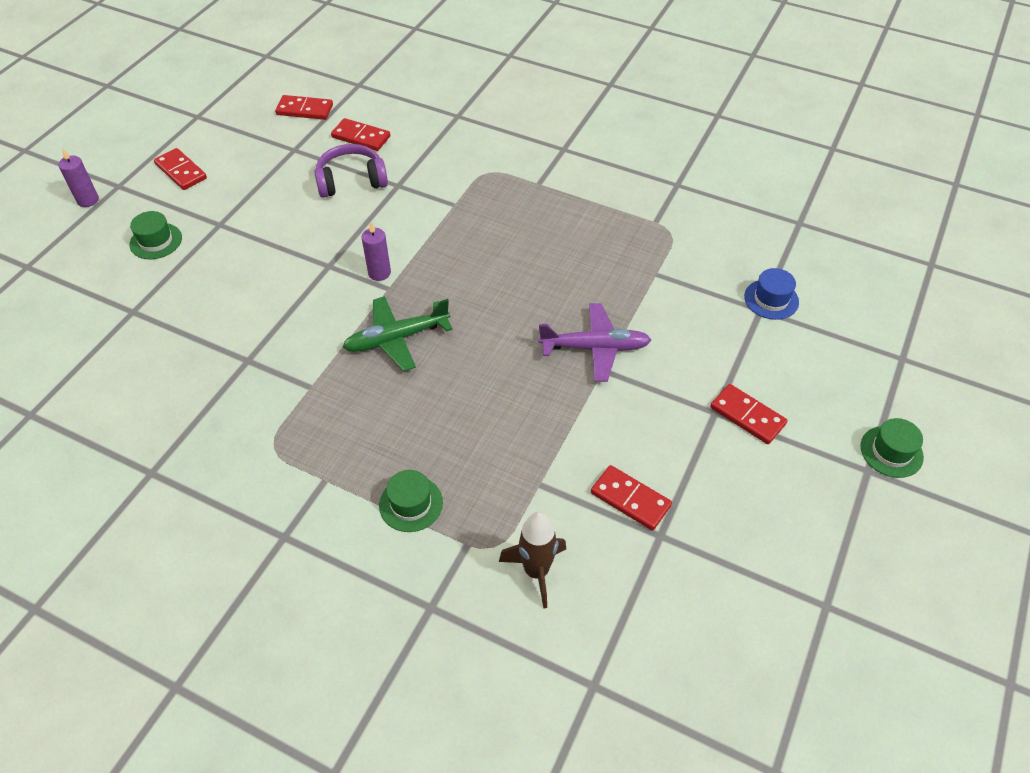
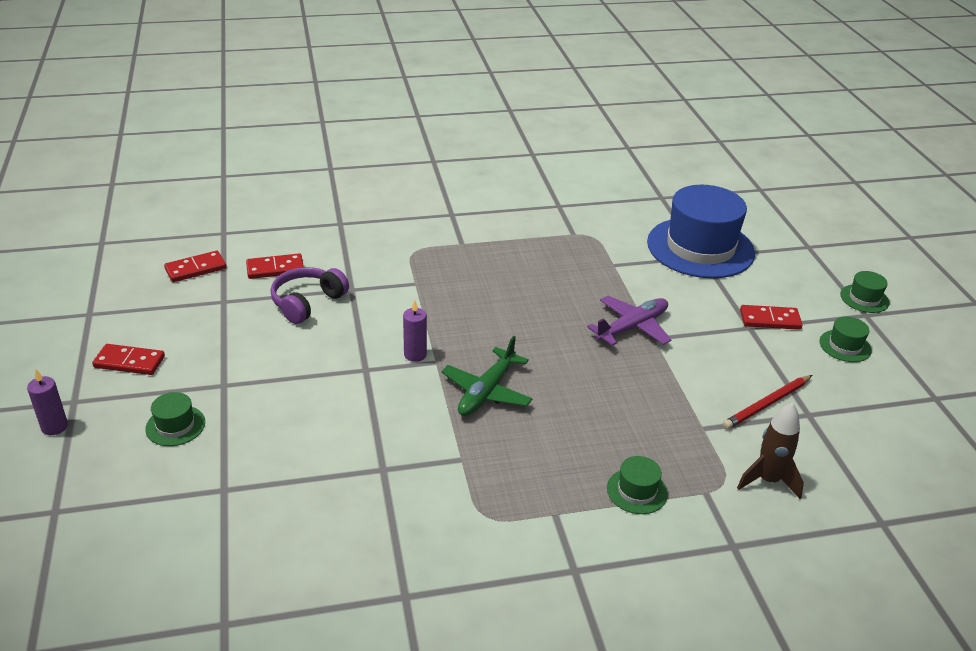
camera: 40 degrees left, 15 degrees down
red domino [591,465,672,531] -> red pencil [722,375,812,430]
blue hat [744,268,799,320] -> blue hat [647,185,755,278], size x2.40
none -> green hat [819,317,872,362]

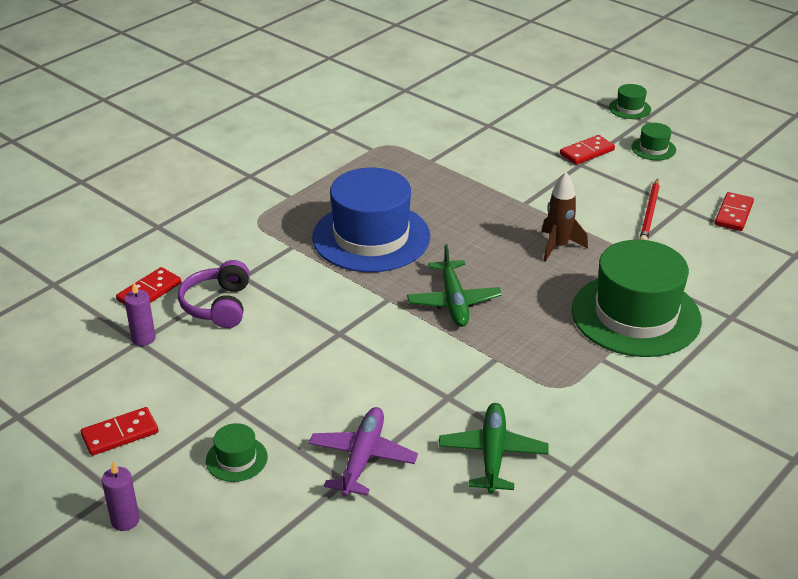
camera: 35 degrees left, 0 degrees up
red domino [164,251,226,282] -> red domino moved to [715,192,754,231]
purple candle [403,300,427,362] -> purple candle moved to [124,282,156,346]
purple plane [587,296,672,346] -> purple plane moved to [309,407,418,497]
green hat [607,456,668,514] -> green hat [572,240,702,357], size x2.40
blue hat [647,185,755,278] -> blue hat moved to [312,168,430,272]
brown rocket [737,402,804,499] -> brown rocket moved to [542,172,588,262]
none -> green plane [439,403,549,494]

